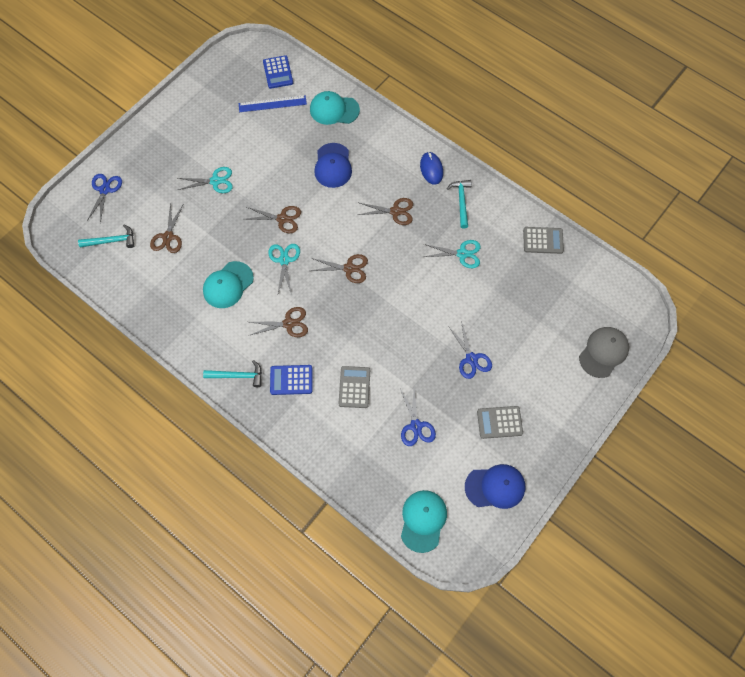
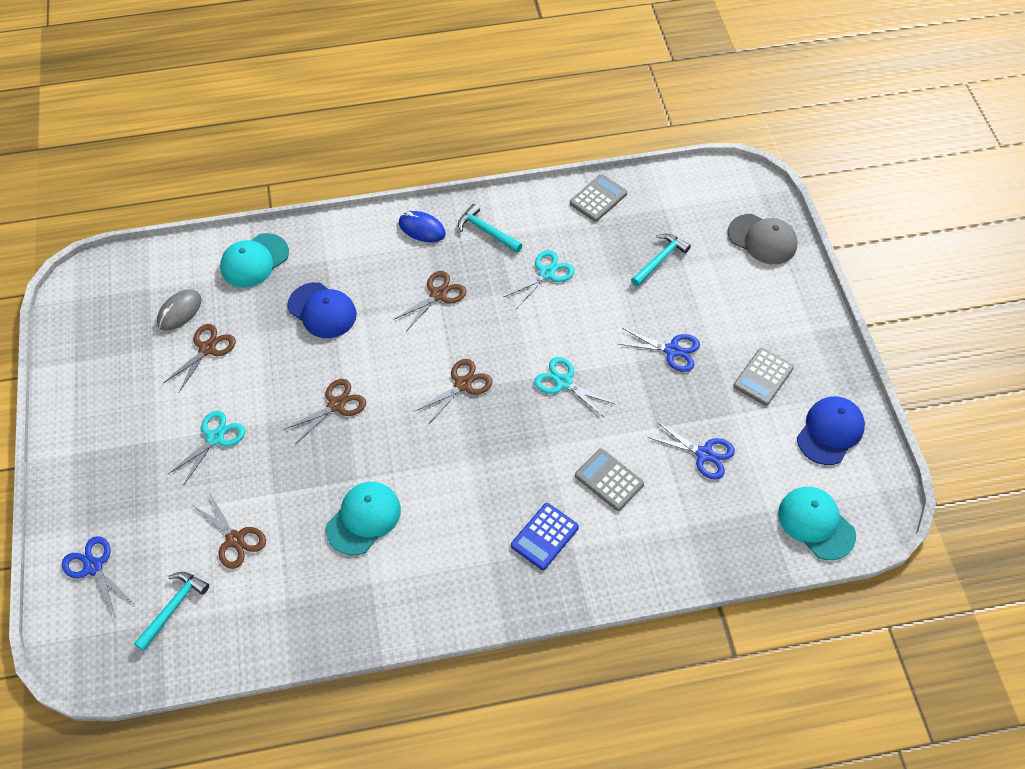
camera: 50 degrees left, 10 degrees down
turquoise cap [203,261,254,308] -> turquoise cap turned 135 degrees counterclockwise [326,482,401,555]
turquoise hammer [203,360,262,387] -> turquoise hammer moved to [631,234,691,287]
blue ruler [239,96,307,112] -> grey mouse [157,290,202,330]
brown scissors [250,307,308,337] -> brown scissors moved to [163,324,236,392]
blue calculator [263,55,293,89] -> none
turquoise scissors [268,244,300,296] -> turquoise scissors moved to [534,357,615,417]
grey cap [579,327,629,378] -> grey cap turned 135 degrees clockwise [728,214,798,264]

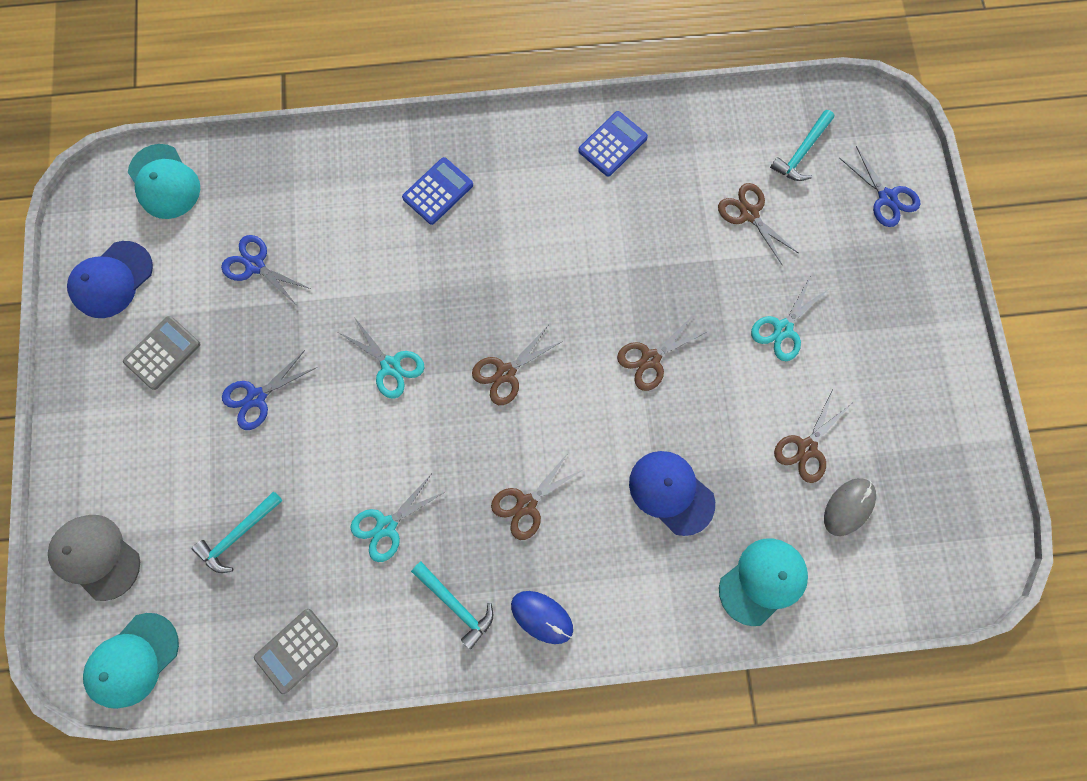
camera: 175 degrees left, 20 degrees up
turquoise cap [326,482,401,555] -> turquoise cap moved to [83,613,179,709]
grey calculator [575,449,644,511] -> none
blue scissors [619,328,700,372] -> blue scissors turned 60 degrees counterclockwise [222,350,317,430]
none -> blue calculator [578,111,648,177]

